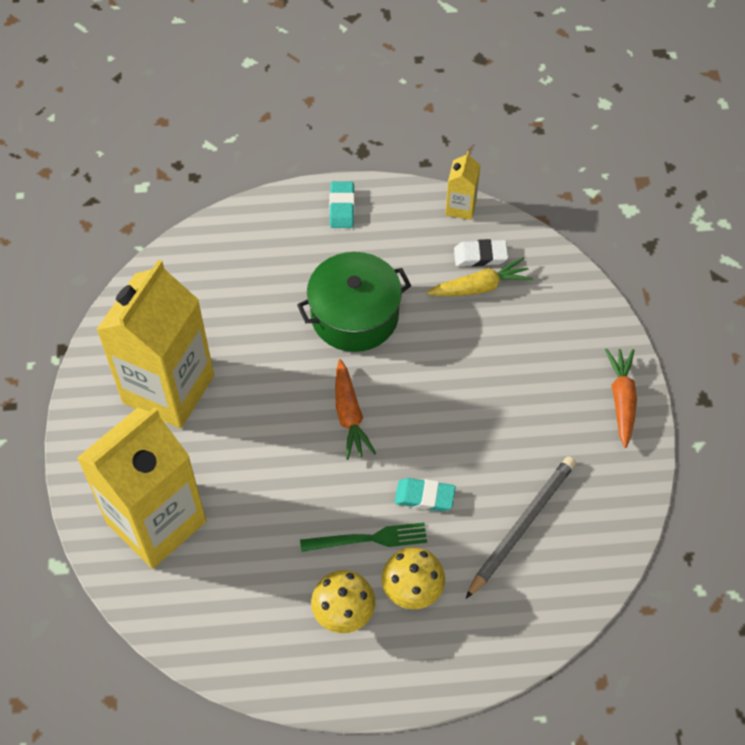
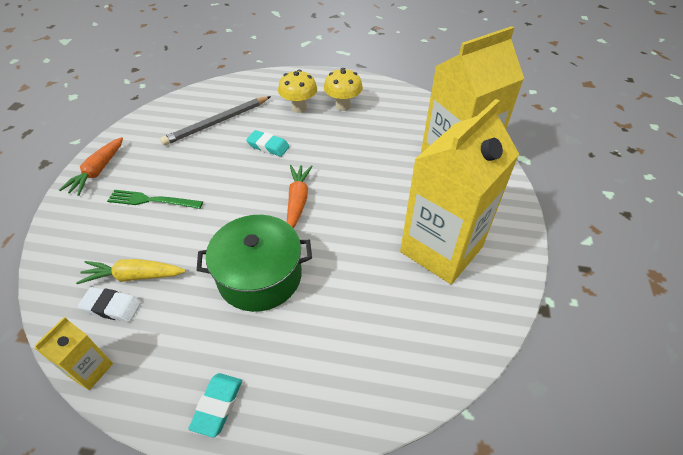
camera: 165 degrees left, 10 degrees down
green fork [300,523,427,552] -> green fork moved to [107,190,203,209]

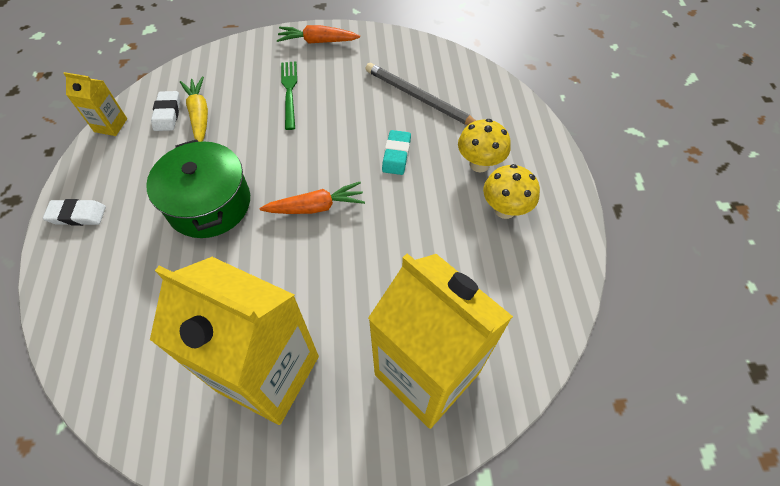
camera: 75 degrees right, 10 degrees up
turquoise eraser [188,373,242,437] -> white eraser [43,199,106,226]

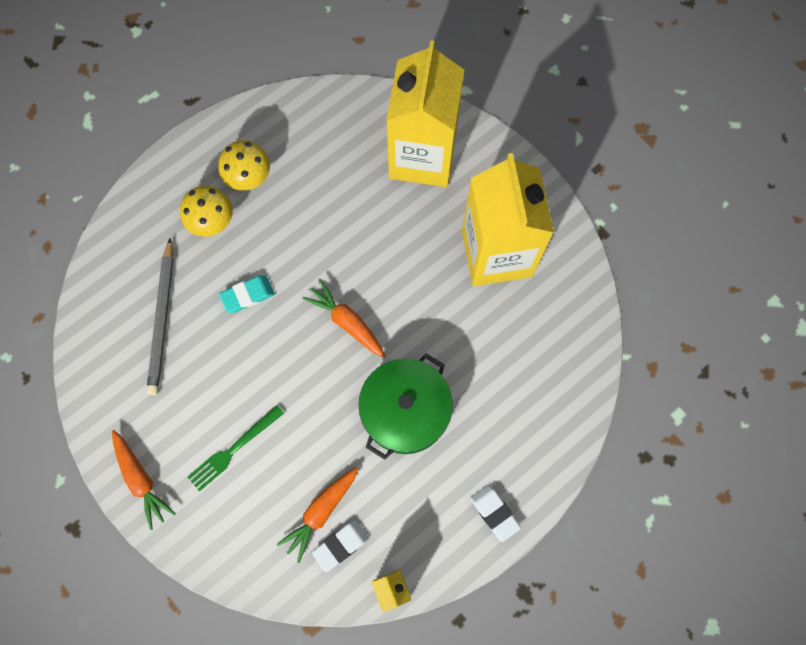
camera: 125 degrees left, 15 degrees up
yellow carrot [180,77,208,142] -> orange carrot [277,467,359,563]

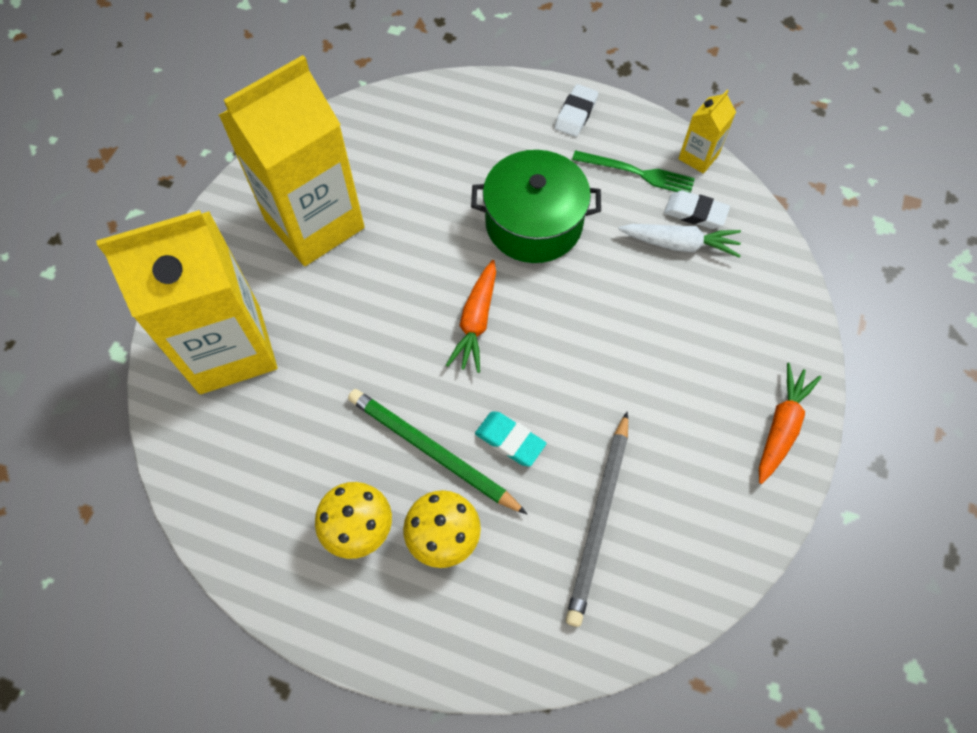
camera: 120 degrees left, 10 degrees down
grey pencil [147,238,174,395] -> grey pencil turned 135 degrees clockwise [566,411,628,627]
green fork [188,405,284,492] -> green fork moved to [572,150,695,193]
orange carrot [277,467,359,563] -> white carrot [618,224,741,258]
none -> green pencil [348,389,527,514]

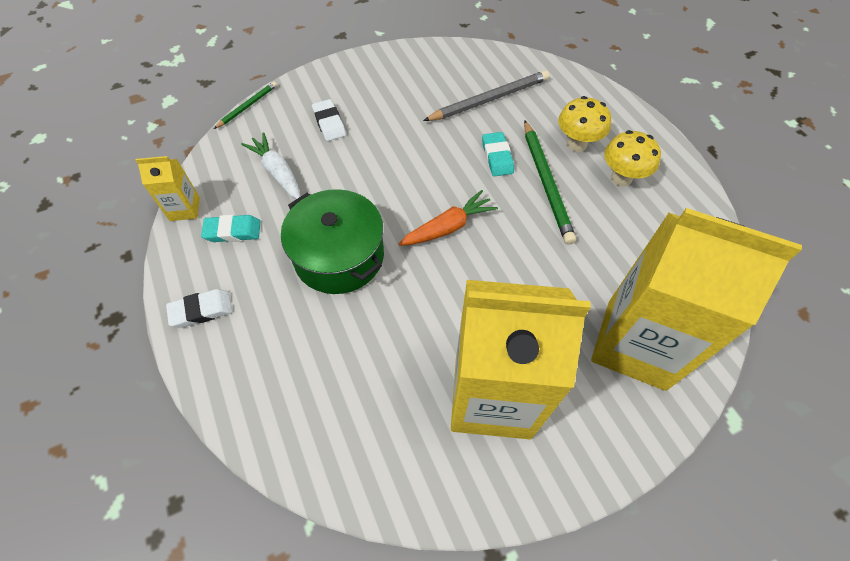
camera: 135 degrees left, 5 degrees down
green fork [572,150,695,193] -> turquoise eraser [201,215,260,242]
white eraser [664,190,730,229] -> white eraser moved to [312,99,346,141]
orange carrot [759,363,821,484] -> none
none -> green pencil [214,81,277,129]

